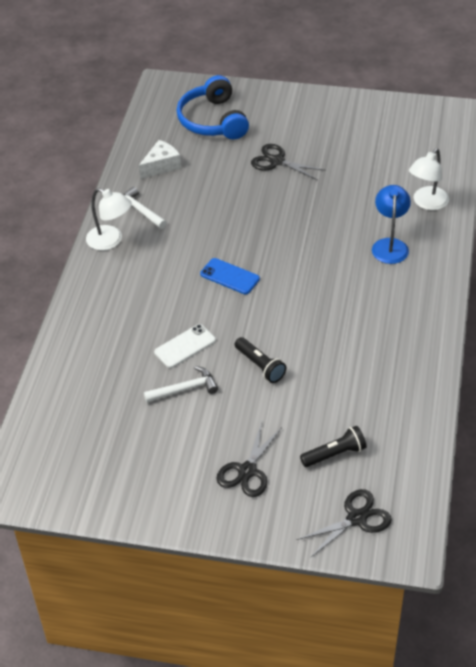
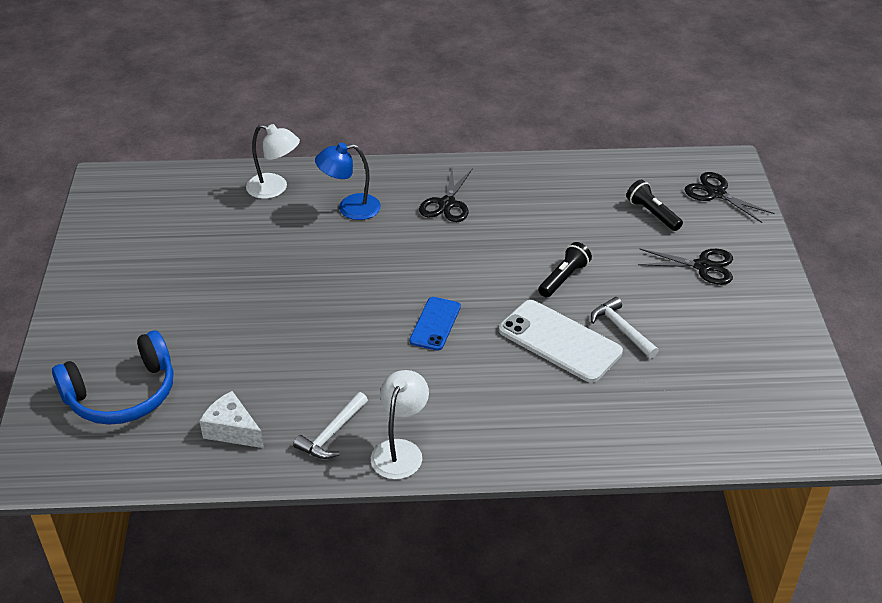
camera: 105 degrees left, 5 degrees down
white phone [154,324,216,368] -> white phone [499,300,623,383], size x1.67
black scissors [251,144,325,180] -> black scissors moved to [419,168,473,222]

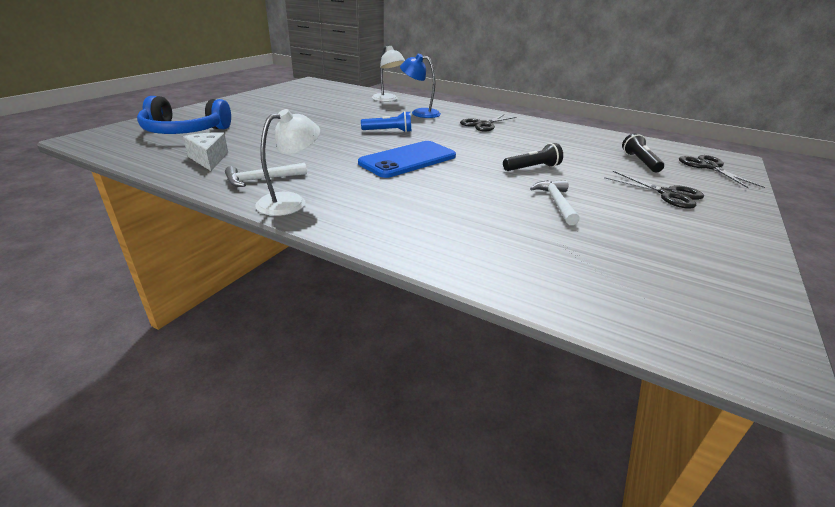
camera: 30 degrees right, 10 degrees down
blue phone [409,297,461,351] -> blue phone [358,141,456,178], size x1.67
white phone [499,300,623,383] -> none
none -> blue flashlight [361,111,411,132]

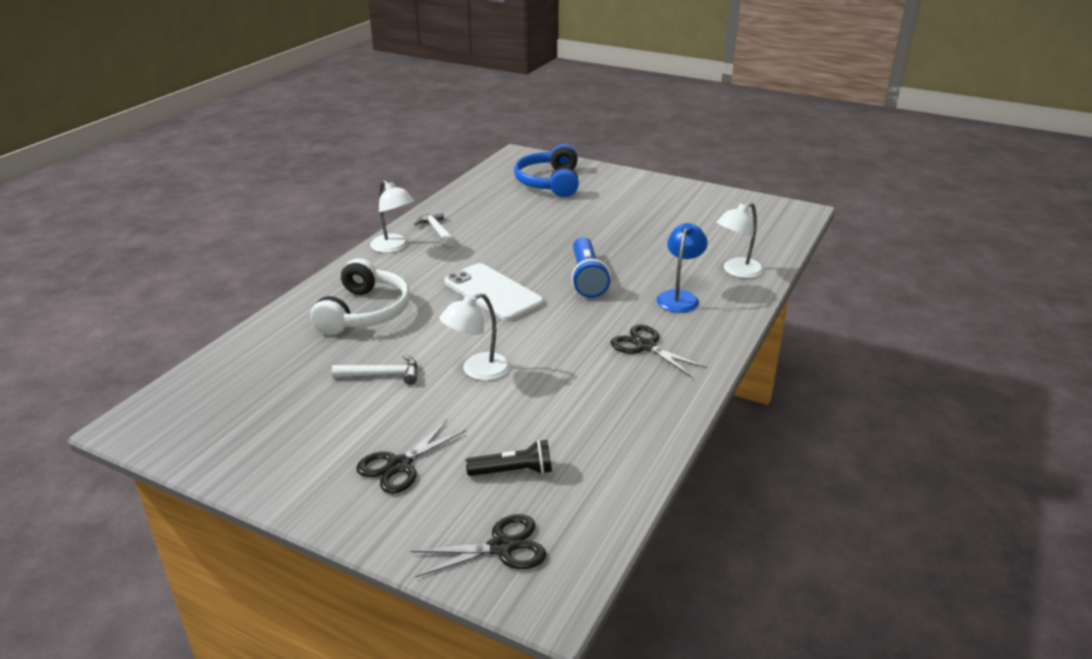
camera: 90 degrees right, 0 degrees up
white cheese [183,132,228,171] -> none
blue phone [358,141,456,178] -> white phone [444,263,544,321]
blue flashlight [361,111,411,132] -> blue flashlight [571,237,611,298], size x1.50
black flashlight [503,143,563,171] -> white lamp [439,293,510,381]
none -> white headphones [310,258,410,335]

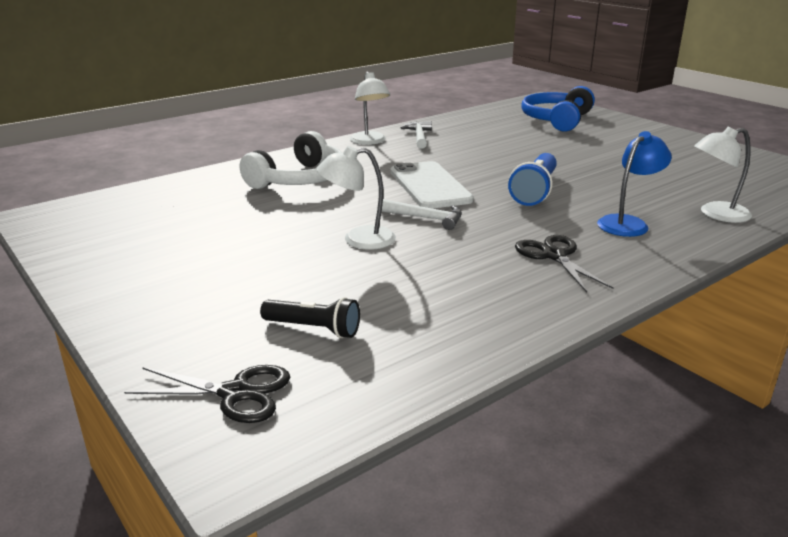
camera: 25 degrees right, 5 degrees down
white hammer [332,354,418,385] -> white hammer moved to [382,199,462,230]
black scissors [356,420,466,494] -> none

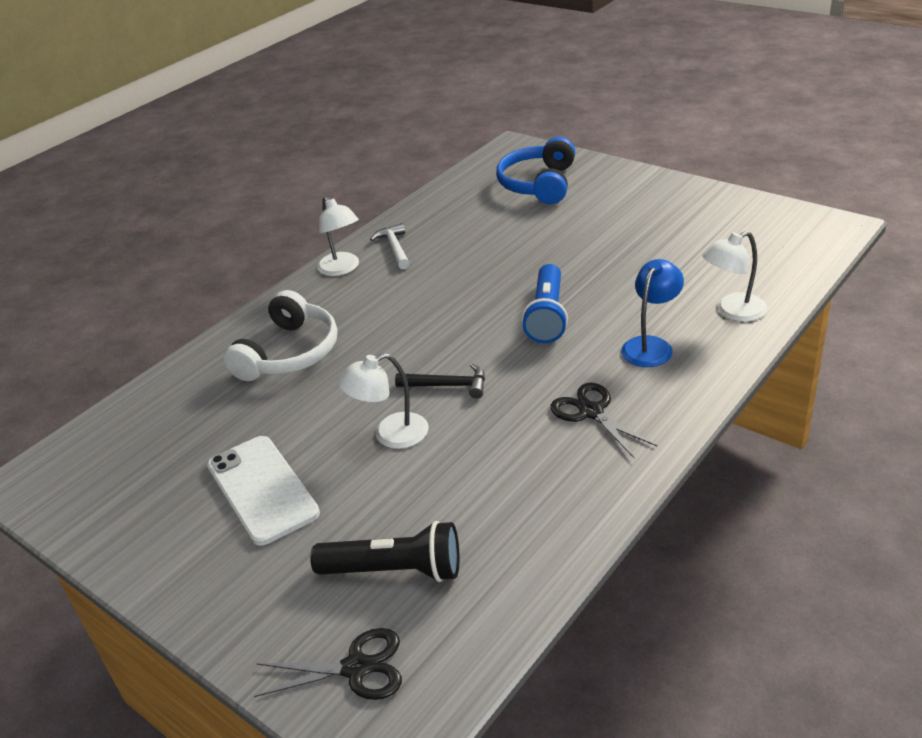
camera: 10 degrees left, 10 degrees up
black flashlight [260,297,360,338] -> black flashlight [310,521,460,582], size x1.50
white hammer [382,199,462,230] -> black hammer [395,364,485,399]
white phone [390,161,474,209] -> white phone moved to [207,436,320,546]

